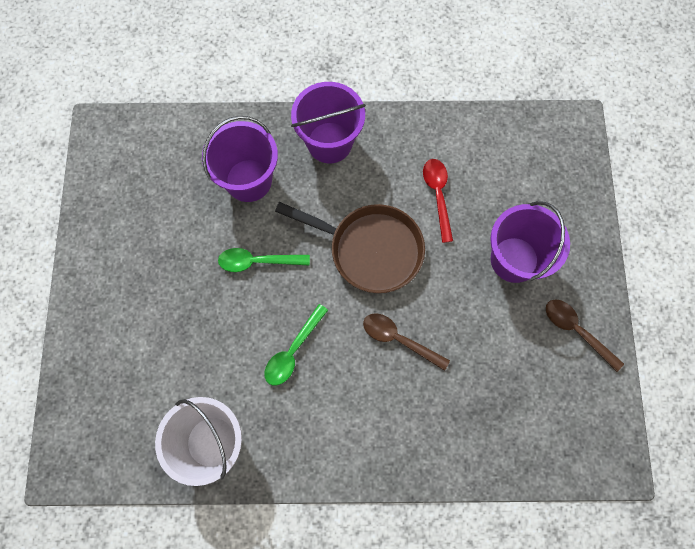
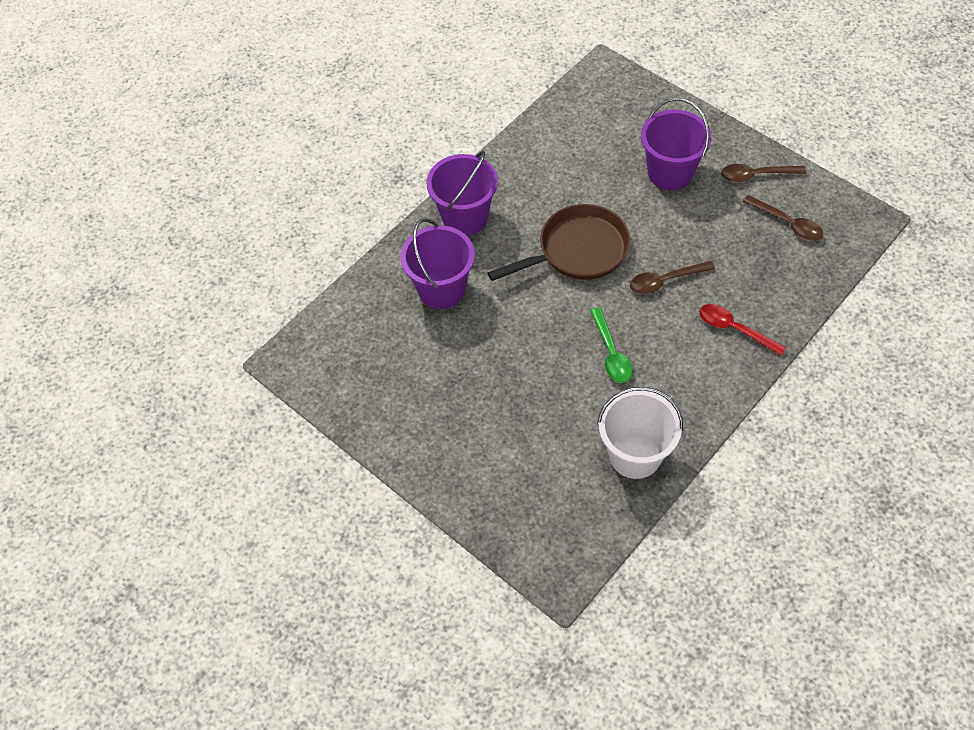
camera: 45 degrees left, 15 degrees down
green spoon [218,248,310,272] -> none
red spoon [423,159,453,243] -> red spoon moved to [699,304,786,356]
none -> brown spoon [743,195,823,241]

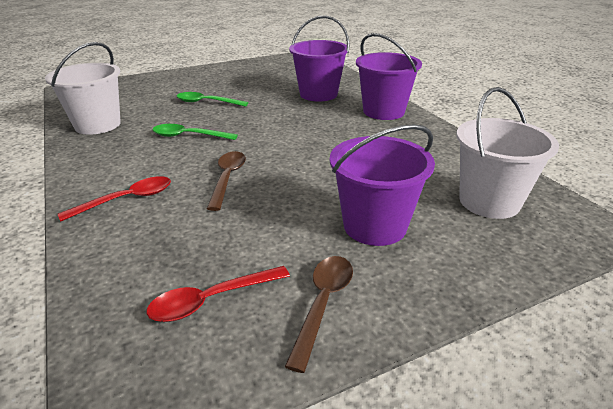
camera: 110 degrees right, 25 degrees down
brown pan [488,204,631,281] -> none
brown spoon [743,195,823,241] -> red spoon [147,266,290,322]
none -> green spoon [177,92,248,107]
none -> white bucket [456,87,559,219]

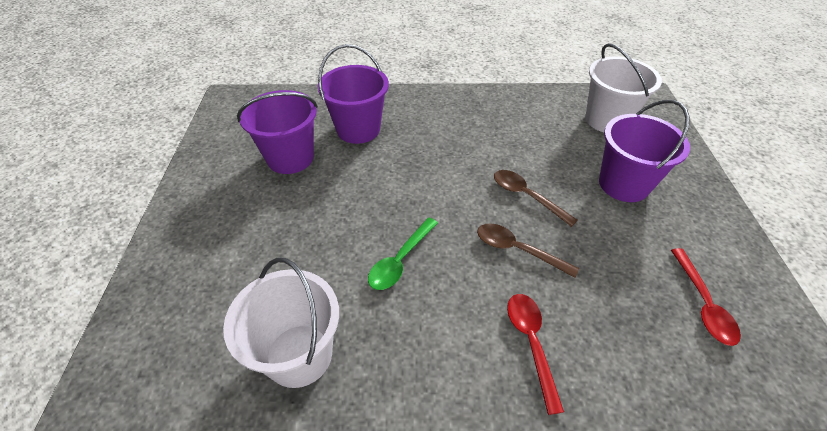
camera: 65 degrees left, 15 degrees up
green spoon [177,92,248,107] -> none
brown spoon [285,256,353,373] -> brown spoon moved to [494,170,578,227]
purple bucket [356,33,422,120] -> purple bucket moved to [237,90,318,174]

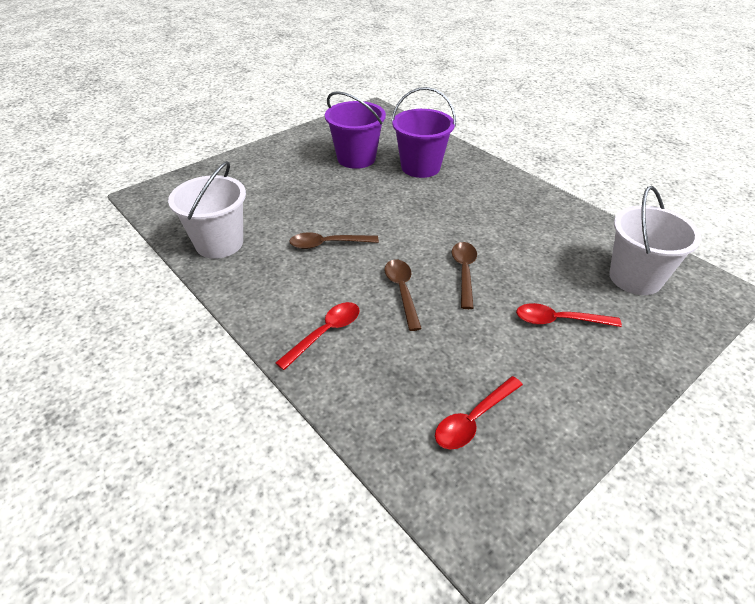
camera: 50 degrees right, 5 degrees down
green spoon [368,218,438,290] -> brown spoon [289,232,379,249]
purple bucket [599,100,690,202] -> red spoon [516,303,622,327]

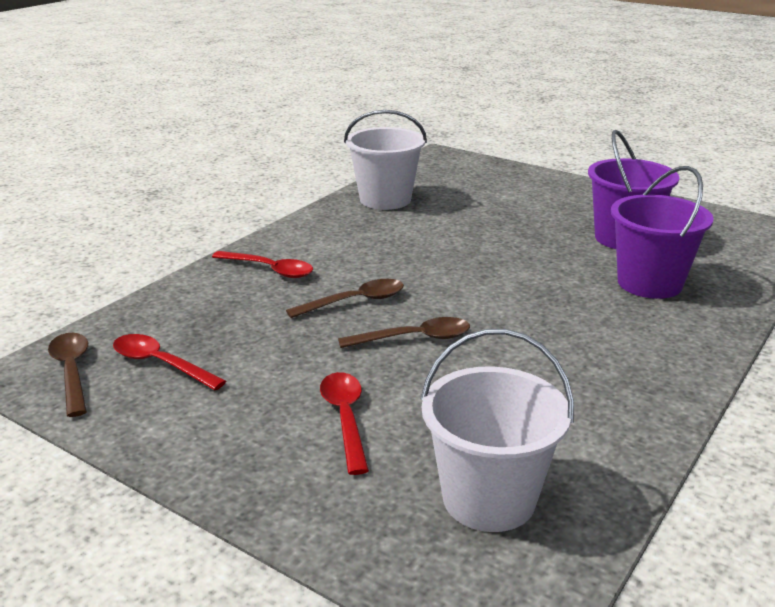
camera: 75 degrees right, 15 degrees down
brown spoon [289,232,379,249] -> brown spoon moved to [48,333,88,417]

